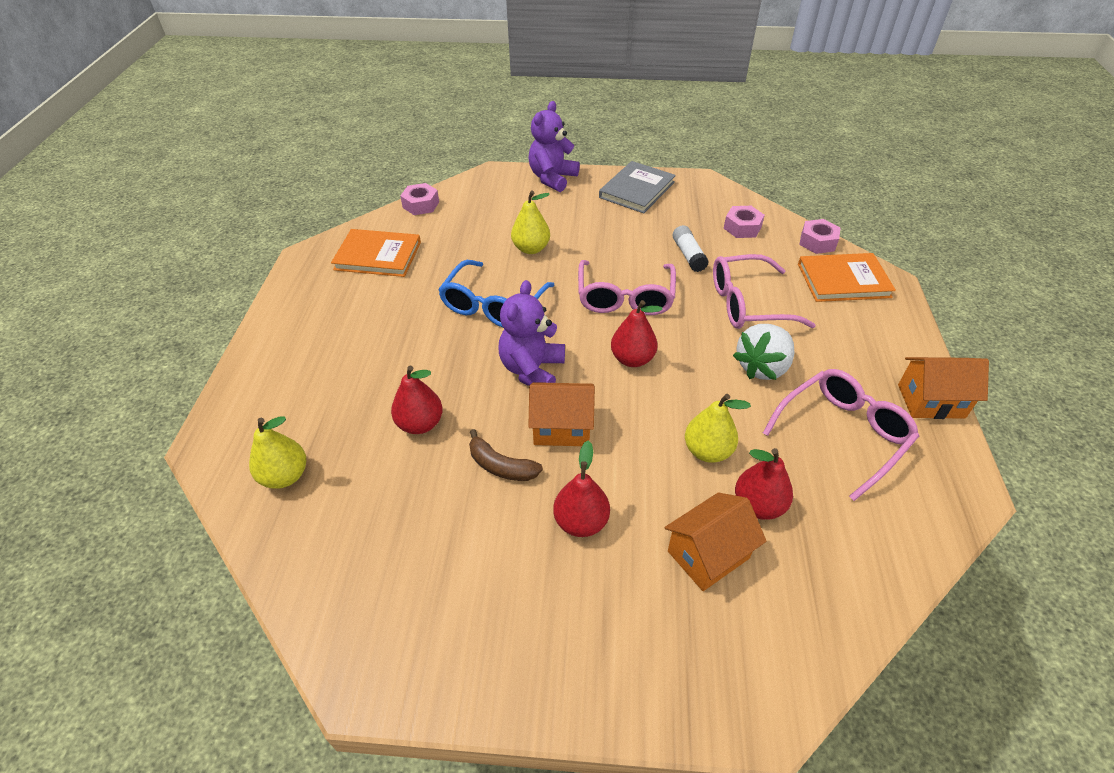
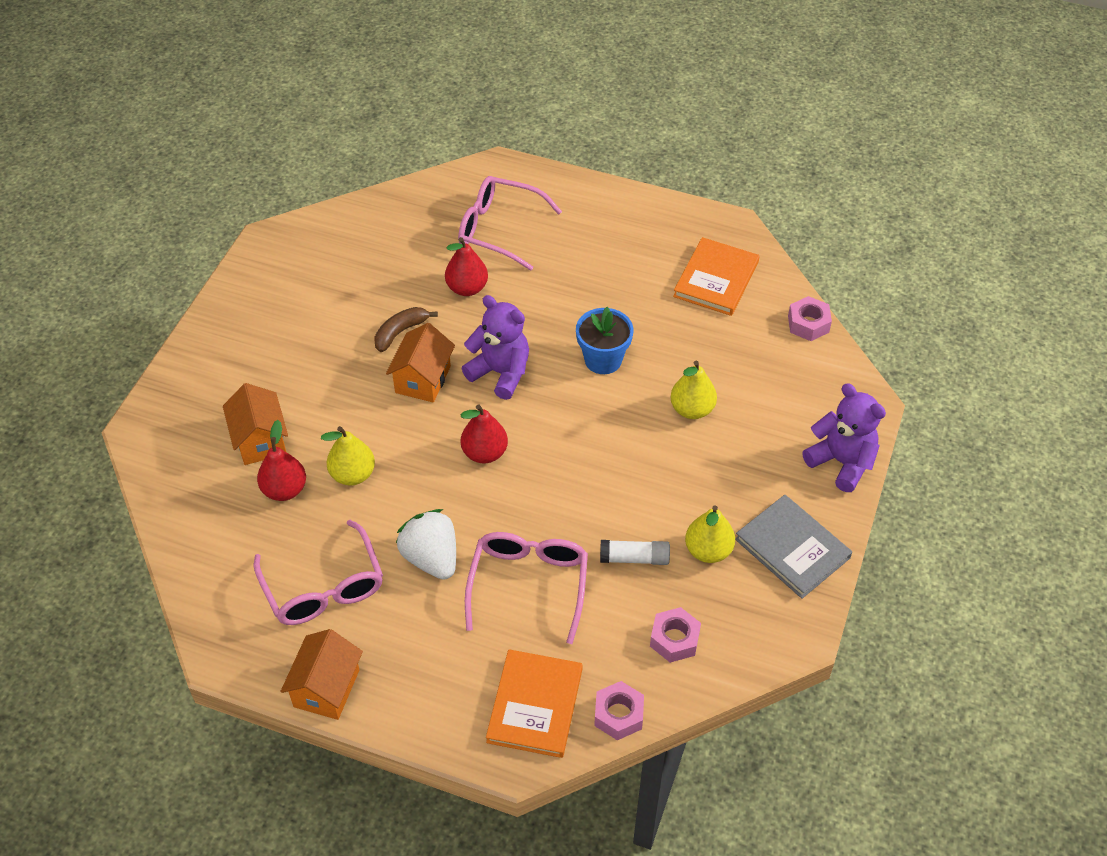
camera: 105 degrees right, 5 degrees up
yellow pear [249,416,306,489] -> yellow pear moved to [685,505,735,563]
blue glasses [438,260,554,328] -> blue flower pot [576,307,633,374]
red pear [553,440,610,537] -> none
pink glasses [578,260,676,315] -> pink glasses moved to [458,176,562,270]

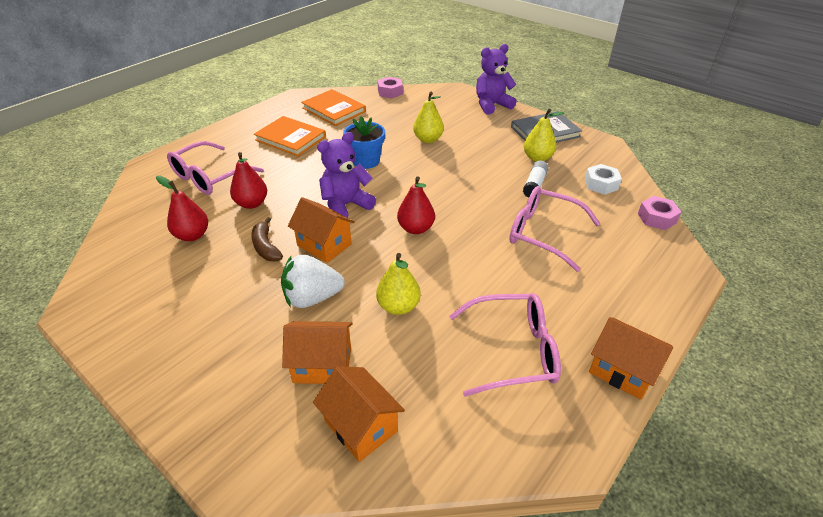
camera: 70 degrees left, 10 degrees down
red pear [257,420,306,501] -> red pear moved to [156,176,208,241]
white strawberry [396,509,456,580] -> white strawberry moved to [281,255,345,308]
orange book [486,649,583,758] -> orange book moved to [254,116,326,156]
pink nut [650,607,701,663] -> white nut [585,164,622,195]
none -> orange house [313,366,405,462]

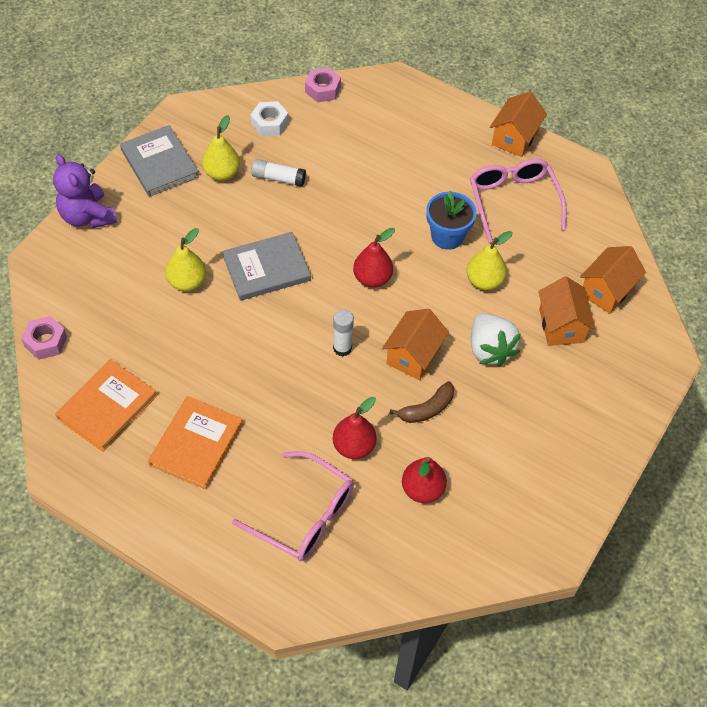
camera: 100 degrees left, 15 degrees up
purple teddy bear [317,132,376,218] -> white glue stick [333,309,354,356]
blue flower pot [343,116,385,169] -> blue flower pot moved to [426,191,477,250]
pink glasses [509,186,600,272] -> none
none -> grey book [222,232,311,301]

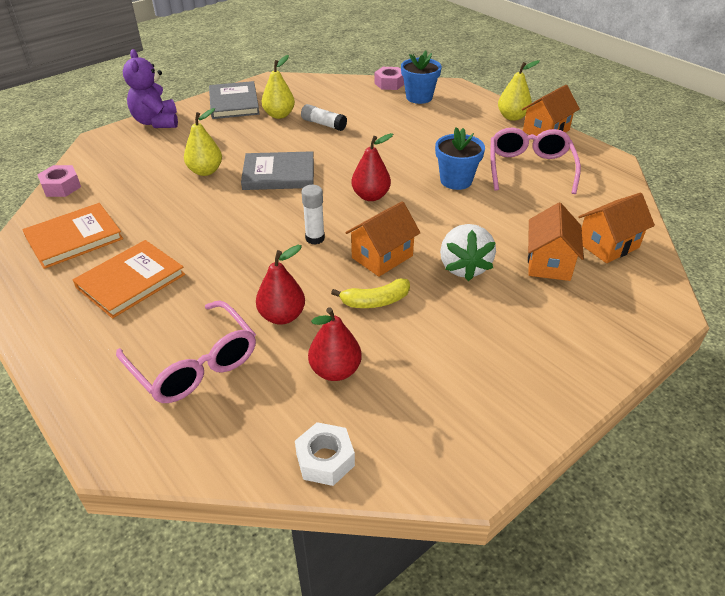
camera: 20 degrees right, 15 degrees down
white nut [251,101,288,136] -> white nut moved to [295,422,355,486]
brown banana [389,381,454,423] -> yellow banana [331,278,410,308]
yellow pear [466,231,513,290] -> yellow pear moved to [498,60,540,121]
none -> blue flower pot [401,51,442,104]

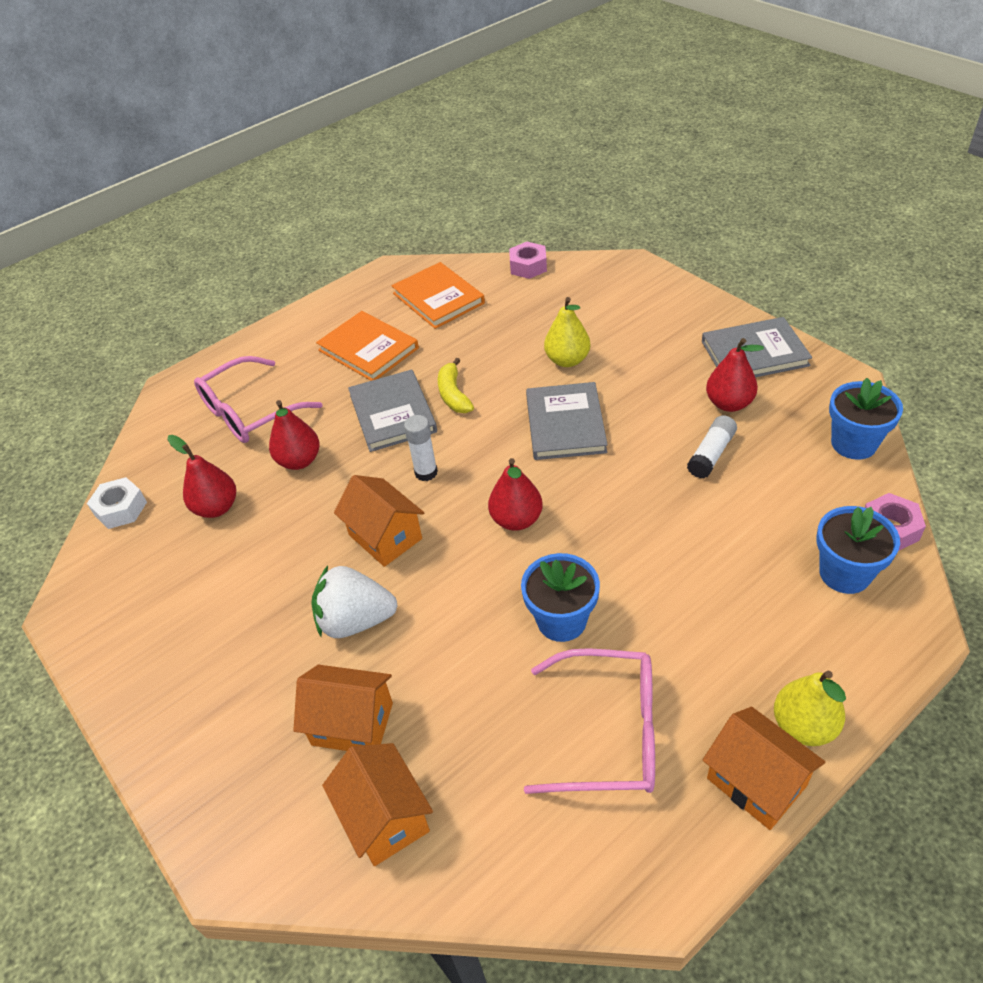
camera: 95 degrees right, 5 degrees up
purple teddy bear [123,49,178,128] -> none
yellow pear [262,55,295,119] -> red pear [706,338,764,412]
yellow banana [331,278,410,308] -> yellow banana moved to [438,358,474,413]
none -> grey book [348,370,437,452]
none -> blue flower pot [829,378,903,460]

